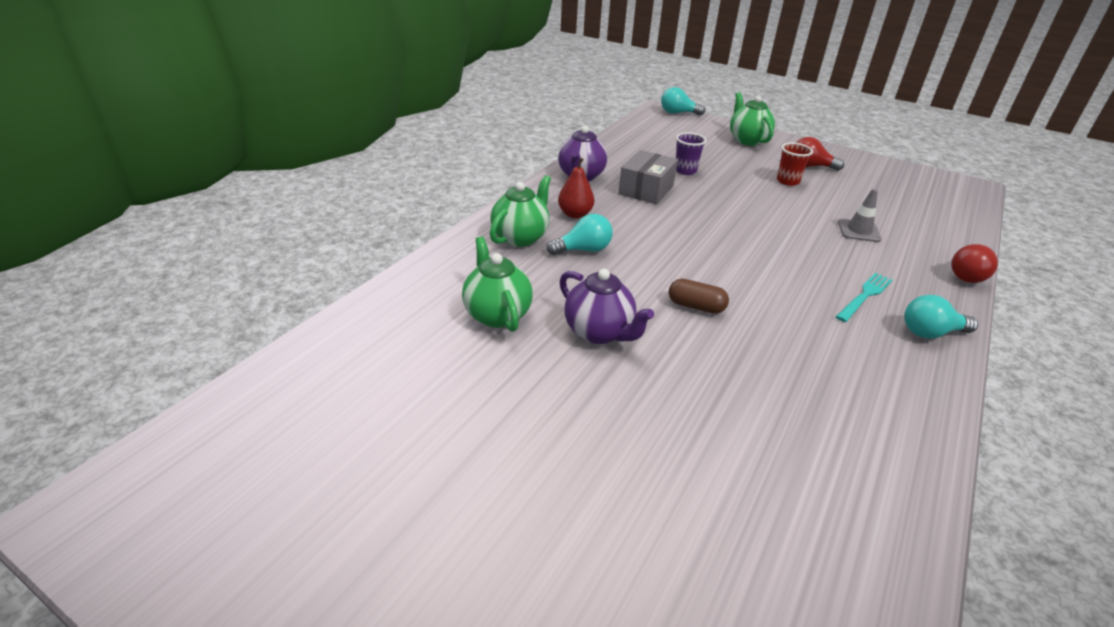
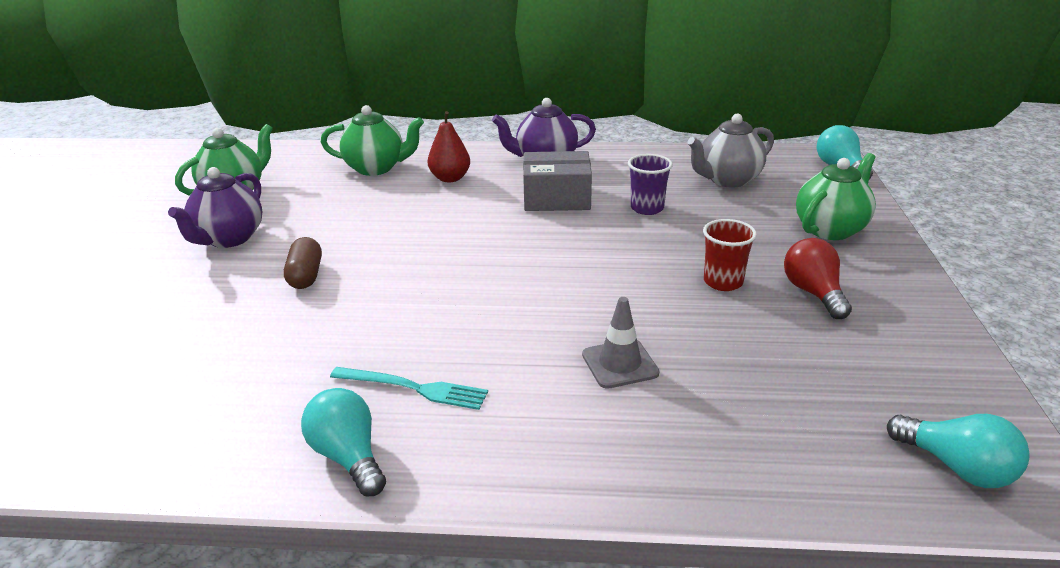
camera: 65 degrees right, 5 degrees down
turquoise light bulb [546,214,613,255] -> turquoise light bulb moved to [887,414,1030,488]
red light bulb [951,244,998,283] -> none
none -> grey teapot [687,114,774,188]

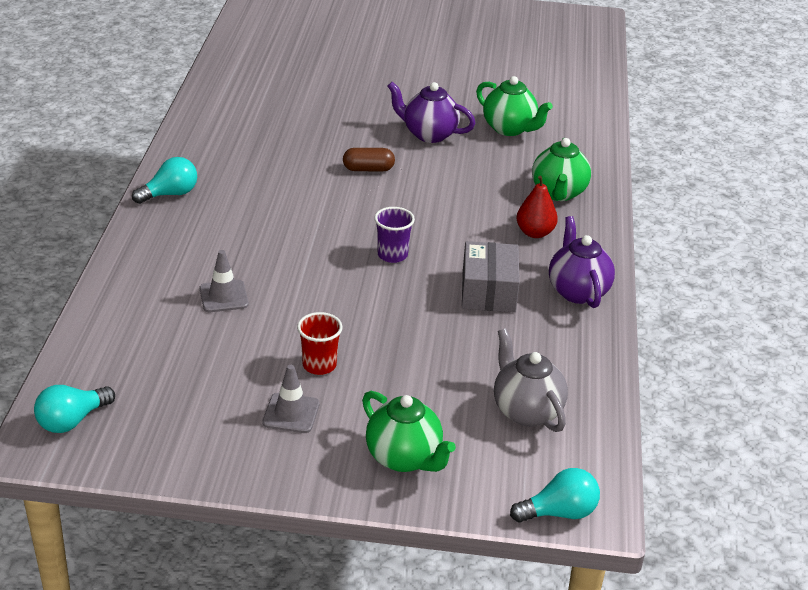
camera: 90 degrees right, 5 degrees up
turquoise fork [330,367,488,410] -> none
purple cup [628,154,673,215] -> purple cup moved to [374,207,415,263]
red light bulb [784,238,852,319] -> grey traffic cone [262,365,319,433]

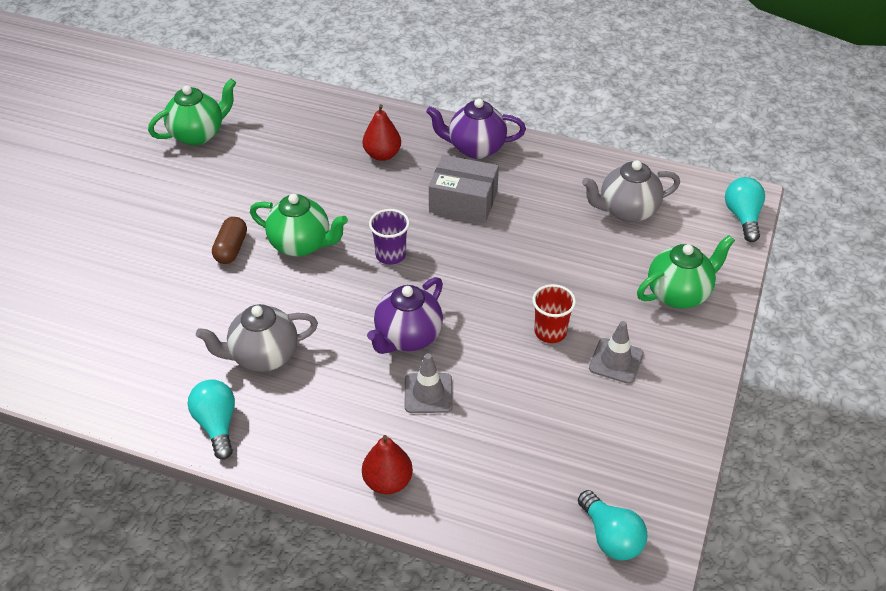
camera: 75 degrees left, 10 degrees up
purple teapot [388,82,475,143] -> purple teapot moved to [367,277,443,354]
green teapot [532,138,591,201] -> green teapot moved to [250,194,348,257]
none -> grey teapot [196,304,318,372]
none -> red pear [362,435,413,494]

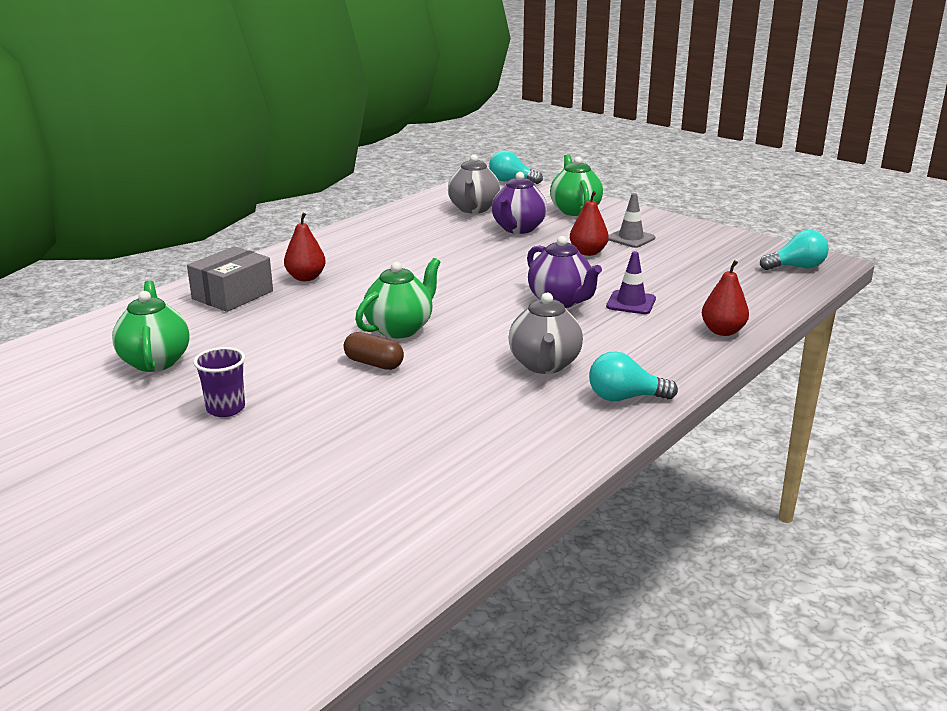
camera: 70 degrees left, 20 degrees down
purple cup [369,209,410,265] -> purple cup moved to [193,347,245,417]
grey traffic cone [405,354,453,413] -> purple traffic cone [606,251,656,314]
purple teapot [426,98,526,159] -> purple teapot moved to [492,172,547,234]
grey box [429,155,499,223] -> grey box moved to [187,246,273,312]
red cup [532,284,576,343] -> red pear [570,191,609,256]

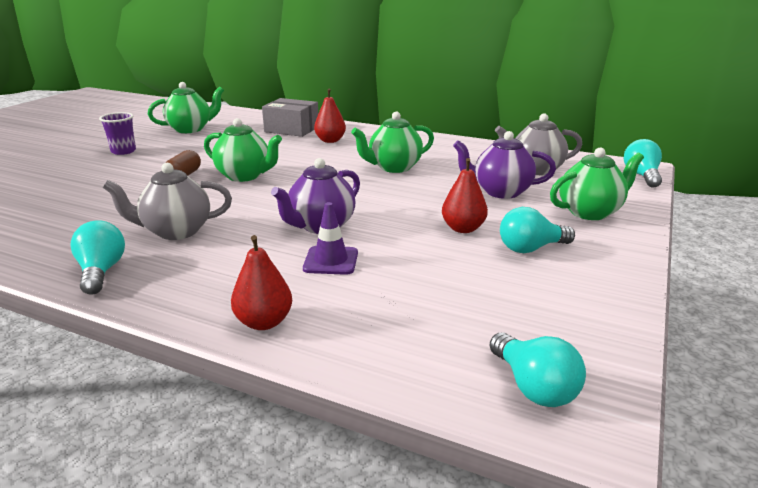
camera: 75 degrees right, 0 degrees up
grey traffic cone [608,193,655,248] -> turquoise light bulb [500,207,575,253]
none -> green teapot [351,112,434,173]

